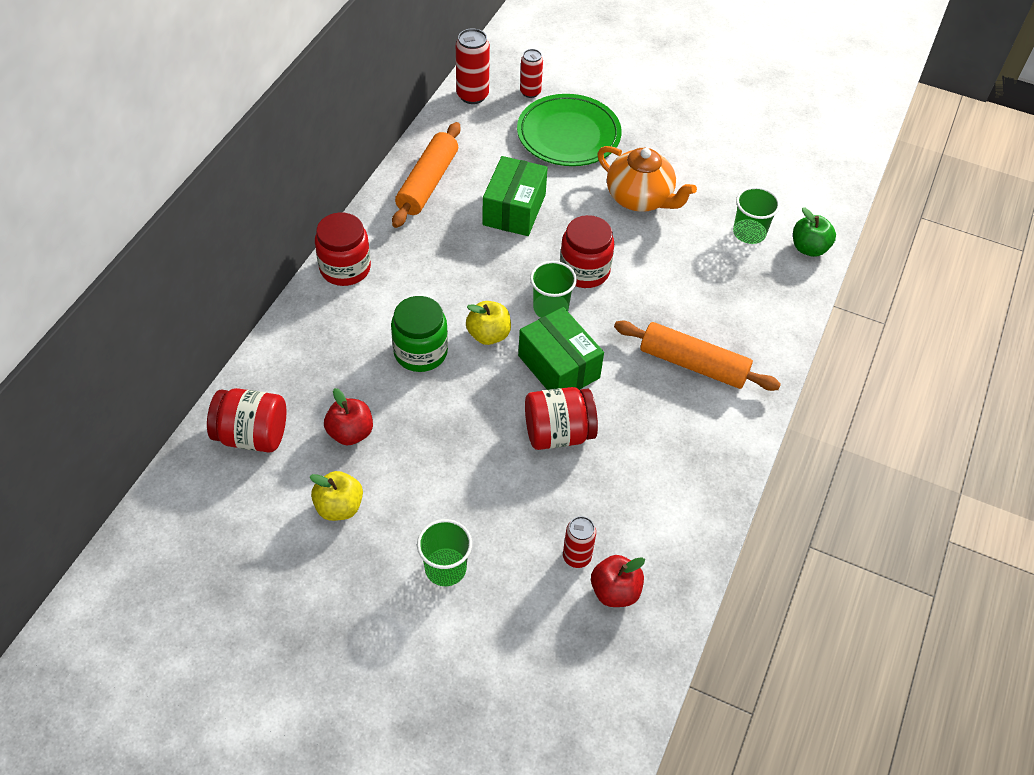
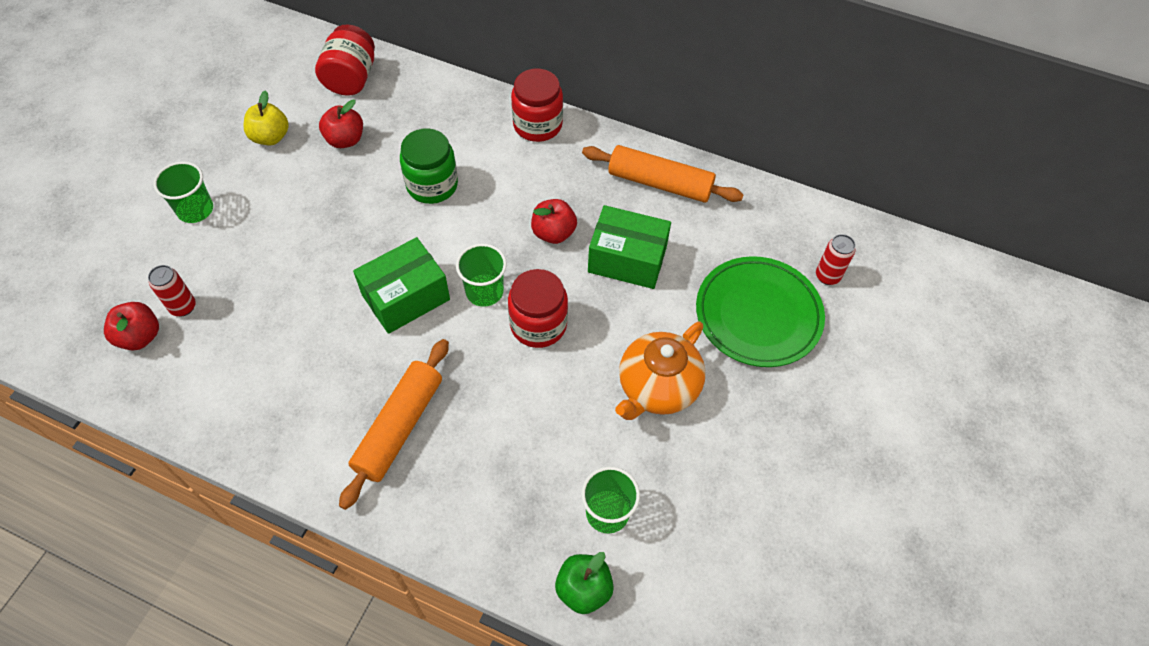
camera: 90 degrees right, 5 degrees up
red can [456,28,490,104] -> none
yellow apple [466,301,511,345] -> none
red jar [525,387,598,450] -> none
none -> red apple [531,199,577,244]

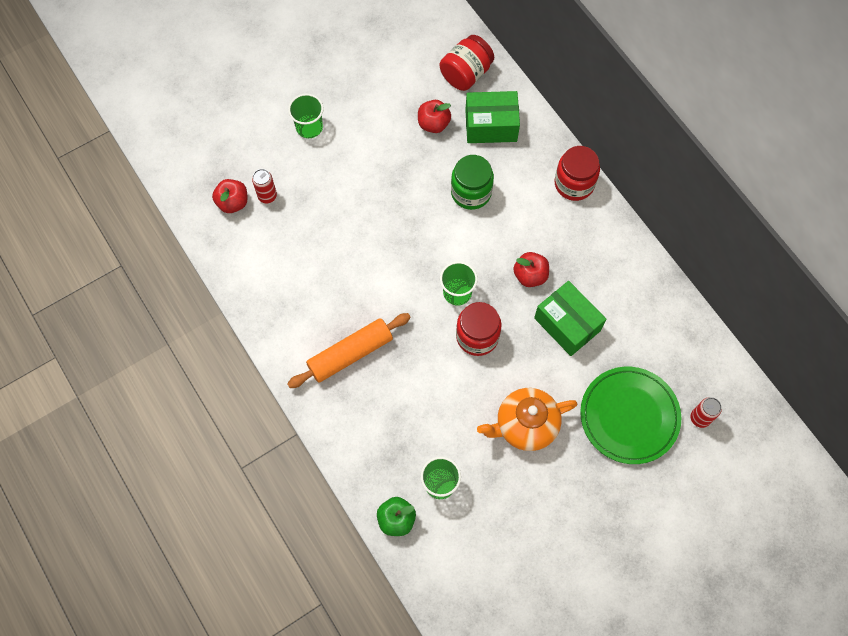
camera: 35 degrees right, 10 degrees up
yellow apple [243,90,289,145] -> none
green box [353,237,450,334] -> green box moved to [465,91,520,143]
orange rolling pin [582,145,744,203] -> none

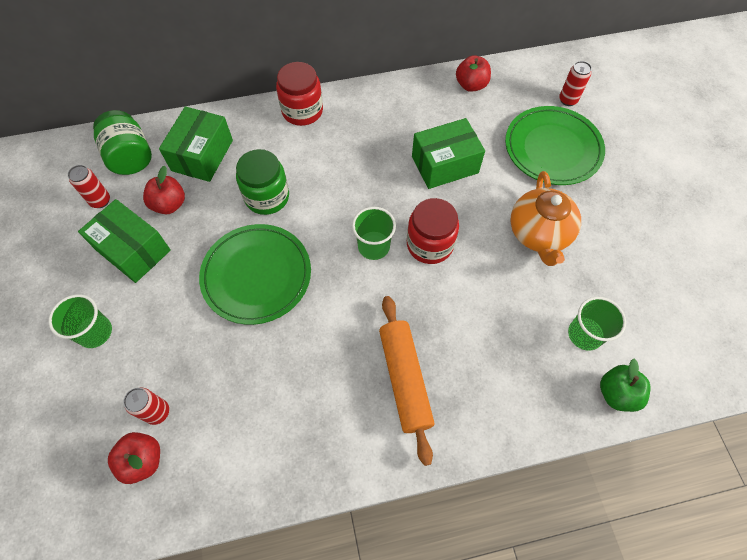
camera: 70 degrees left, 5 degrees down
red jar [440,35,494,91] -> green jar [93,110,152,175]
red apple [513,252,549,287] -> red apple moved to [456,55,491,92]
none -> red can [68,165,110,208]
none -> green box [78,199,171,283]
none -> green plate [199,224,311,325]

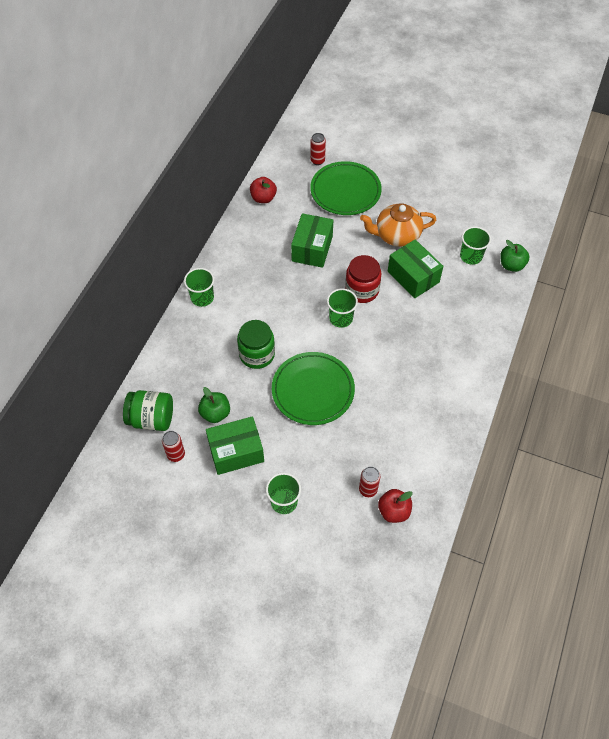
camera: 55 degrees left, 5 degrees down
red apple [143,166,185,214] -> green apple [198,387,230,423]
green box [159,107,233,182] -> green box moved to [388,239,443,298]
red jar [276,62,323,126] -> green cup [184,268,214,307]
orange rolling pin [379,296,435,466] -> none
orange teapot [510,171,581,266] -> orange teapot turned 135 degrees clockwise [360,203,436,247]

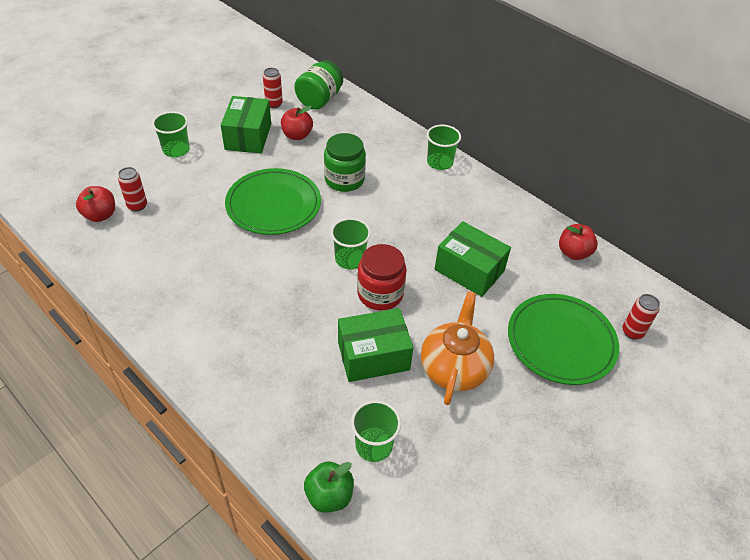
camera: 110 degrees right, 10 degrees down
green apple [198,387,230,423] -> red apple [281,106,313,140]

